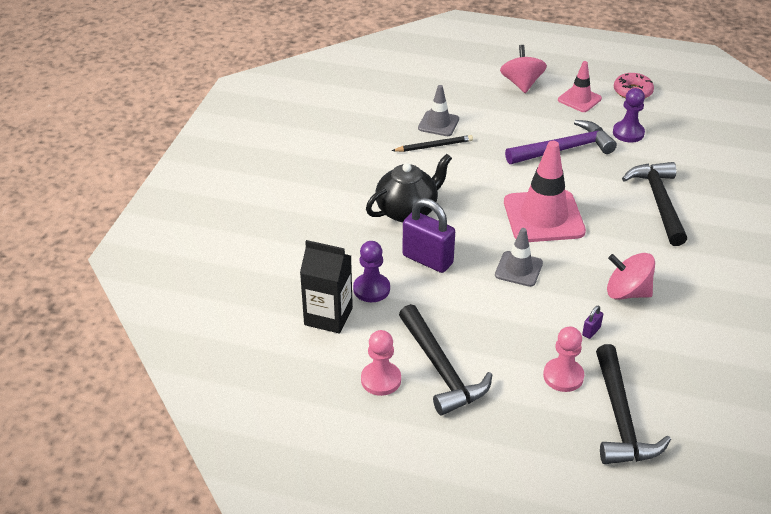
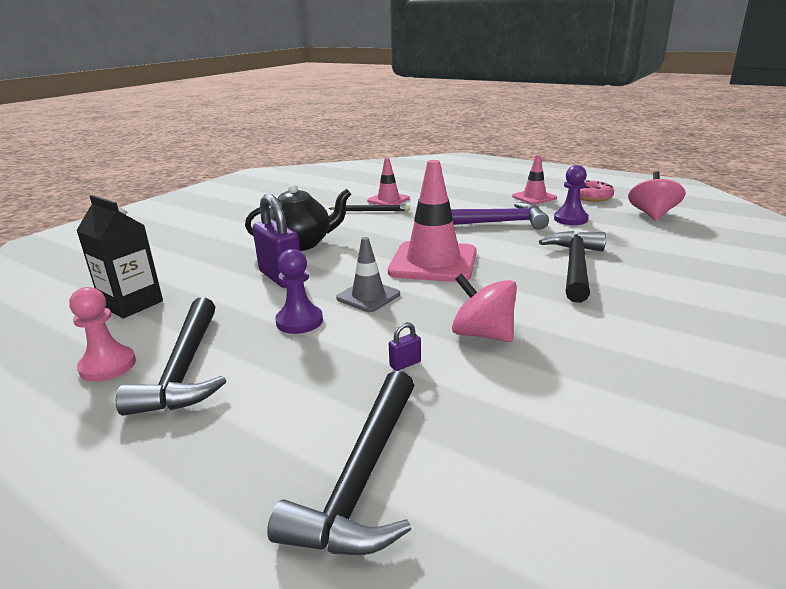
camera: 20 degrees right, 15 degrees down
purple pawn [353,241,390,302] -> purple pawn moved to [275,249,323,334]
grey traffic cone [418,85,459,136] -> pink traffic cone [367,158,410,205]
pink spinning top [500,45,547,93] -> pink spinning top moved to [628,171,686,220]
pink pawn [543,326,584,392] -> none

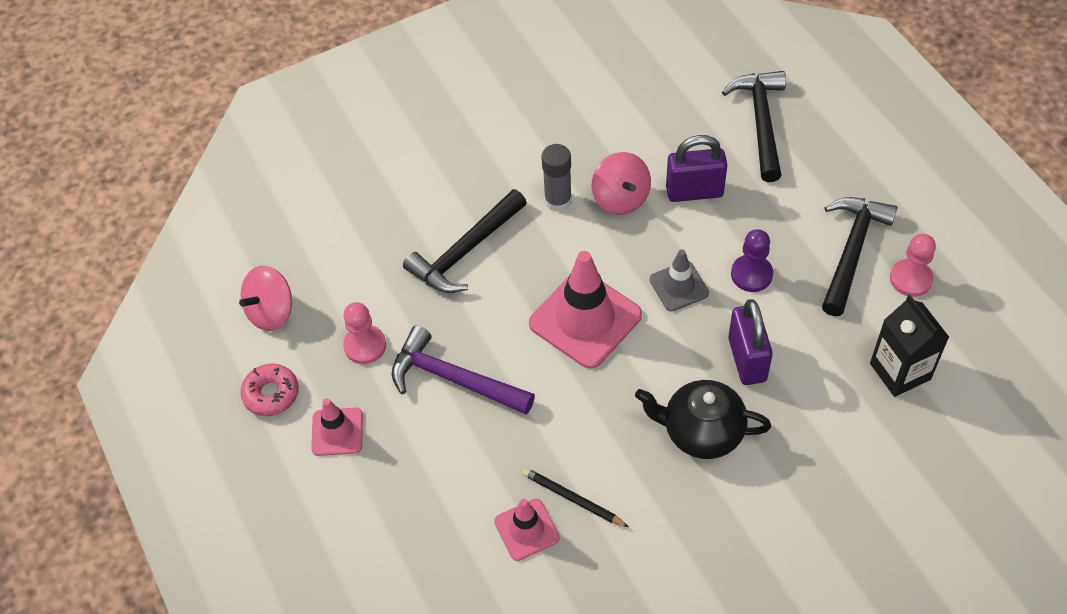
camera: 150 degrees left, 30 degrees up
black hammer [267,371,414,555] -> black hammer turned 45 degrees counterclockwise [722,71,786,182]
purple padlock [389,322,421,371] -> purple padlock [666,135,727,202], size x2.41
purple pawn [554,165,589,225] -> pink pawn [343,302,386,364]
none -> grey glue stick [541,144,572,212]

